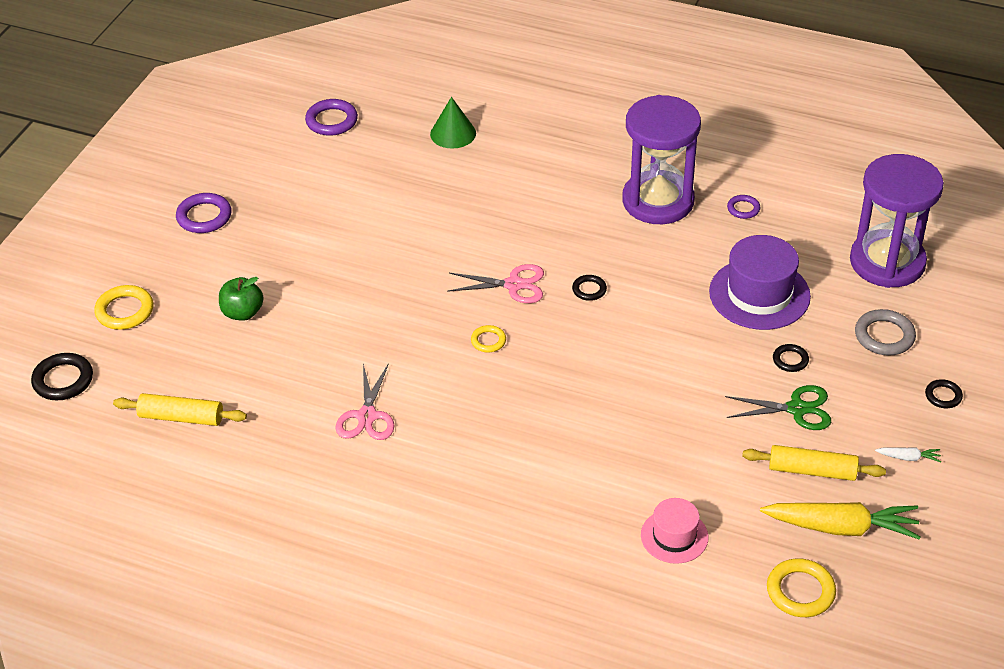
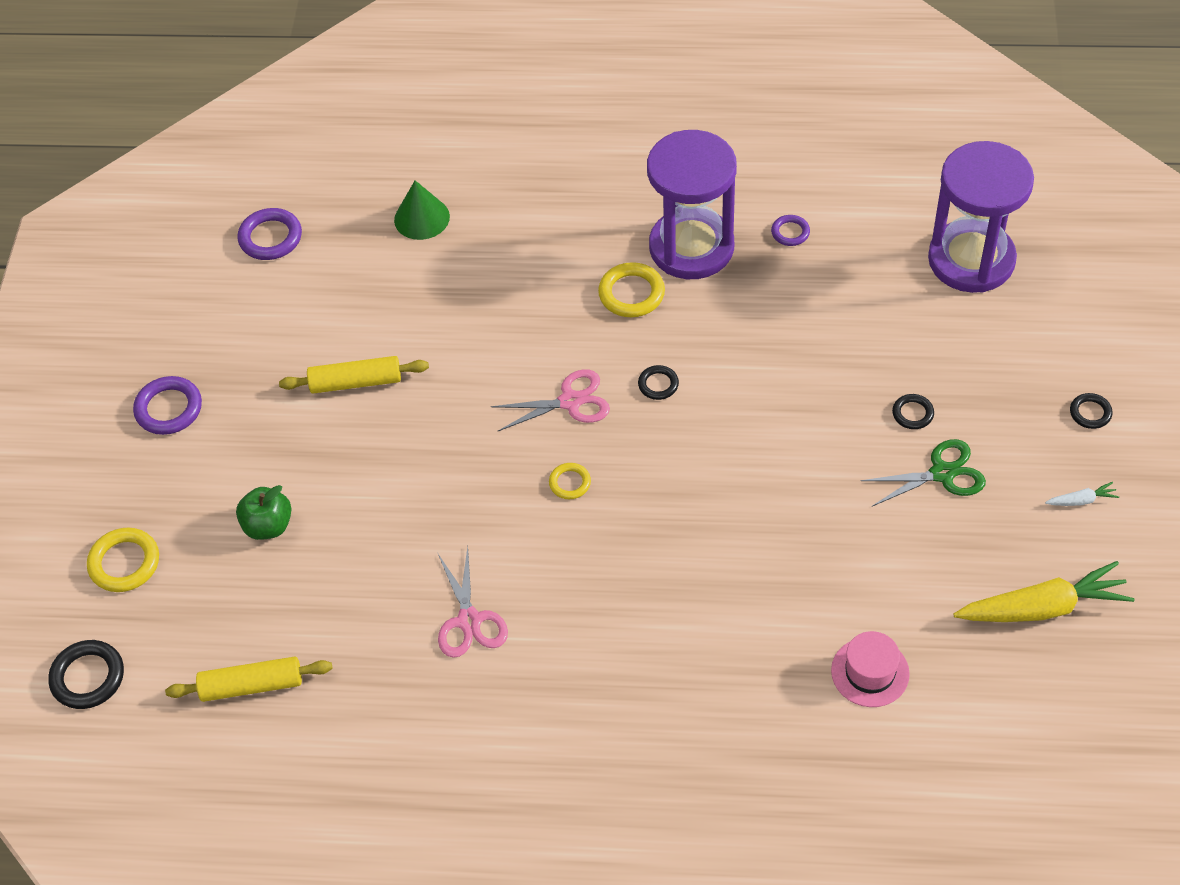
camera: 15 degrees left, 10 degrees up
purple hat [709,235,811,330] -> none
yellow rolling pin [742,445,886,481] -> yellow rolling pin moved to [279,356,429,394]
yellow ring [767,558,836,617] -> yellow ring moved to [598,262,665,317]
grey ring [855,309,916,356] -> none

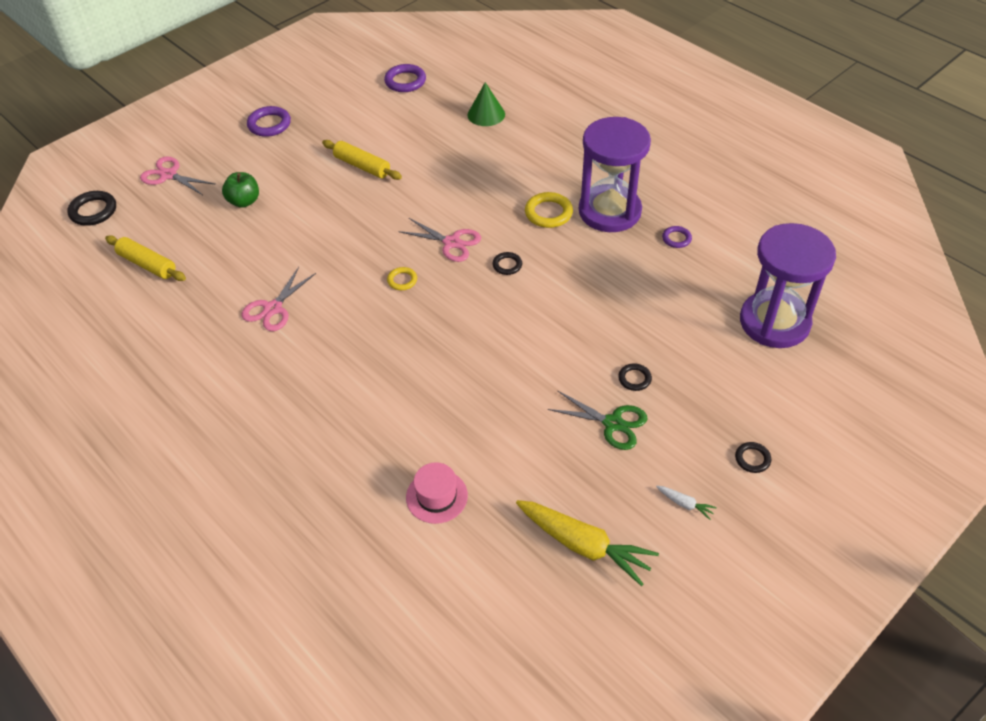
camera: 40 degrees right, 5 degrees down
yellow ring [87,528,159,592] -> pink scissors [140,156,215,195]

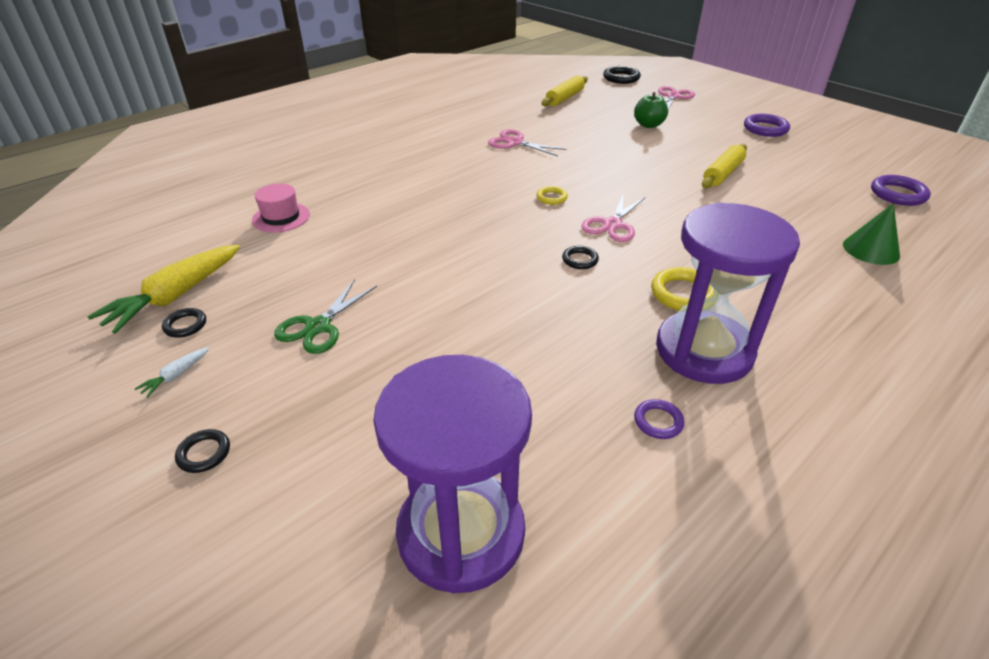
camera: 90 degrees right, 10 degrees down
black ring [618,363,652,391] -> black ring moved to [162,308,206,338]

